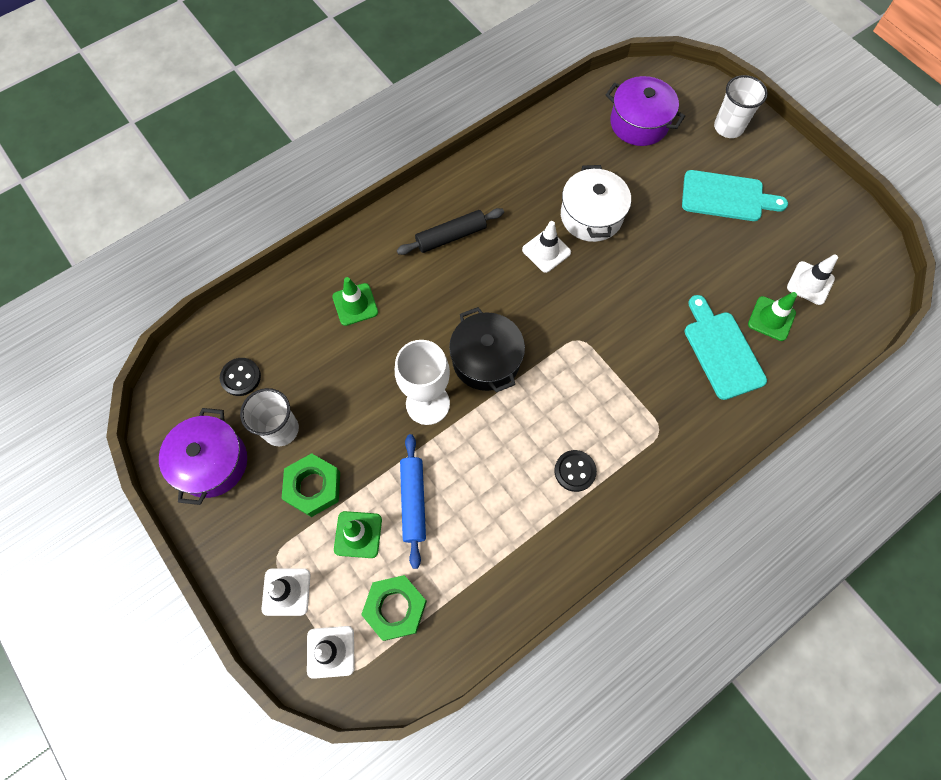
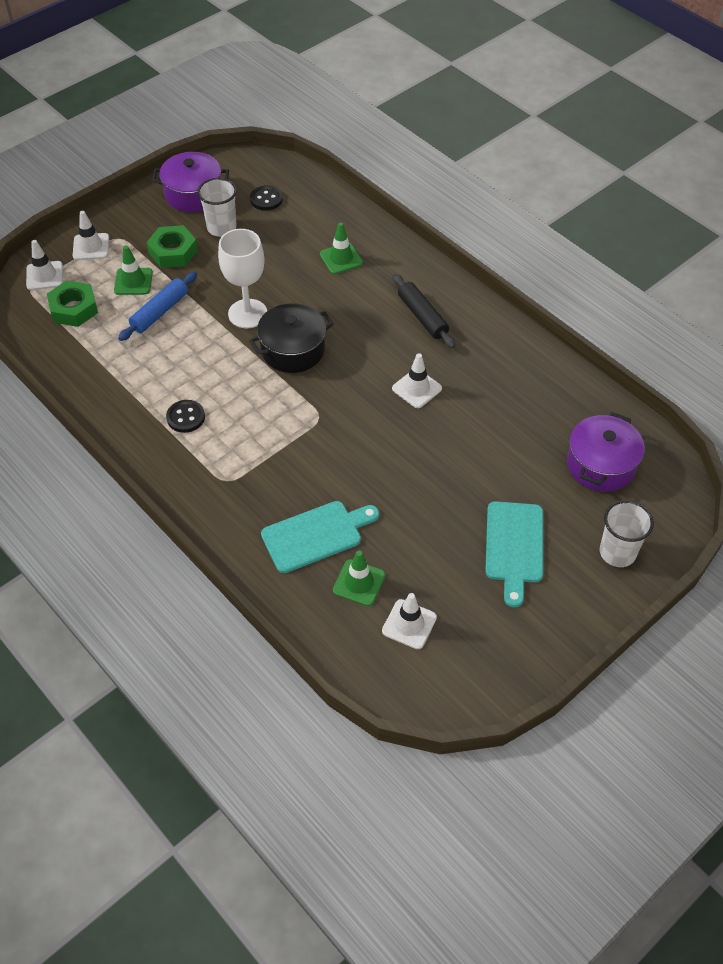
camera: 85 degrees right, 15 degrees down
blue rolling pin [400,434,426,569] -> blue rolling pin turned 45 degrees counterclockwise [118,272,197,341]
white pot [561,165,631,242] -> none

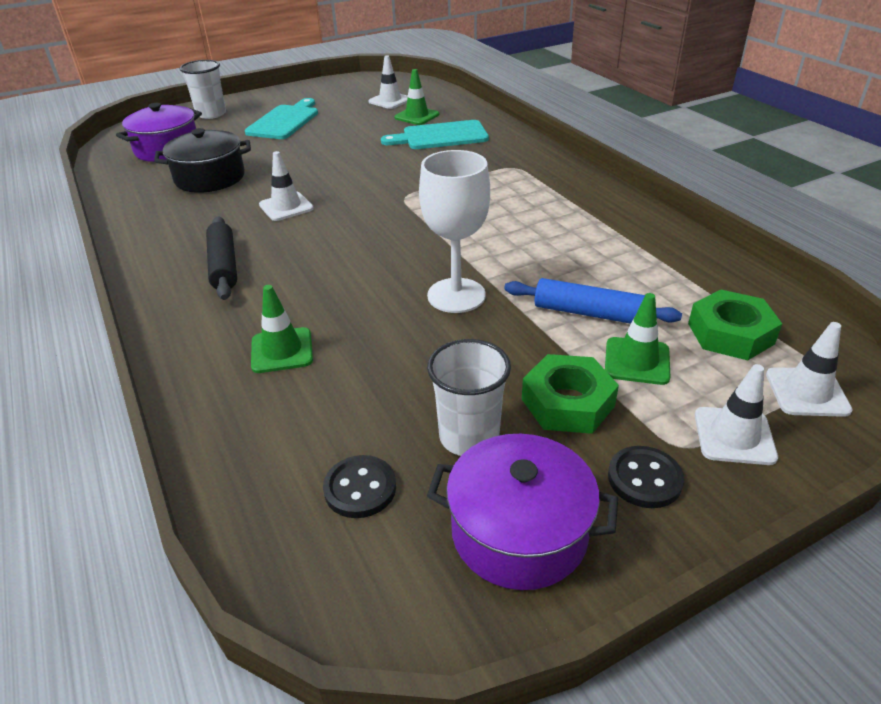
camera: 165 degrees left, 15 degrees down
blue rolling pin [118,272,197,341] -> blue rolling pin turned 60 degrees clockwise [504,278,682,324]
black button [166,400,205,433] -> black button moved to [608,446,684,508]
black pot [249,303,334,373] -> black pot moved to [154,128,251,193]

